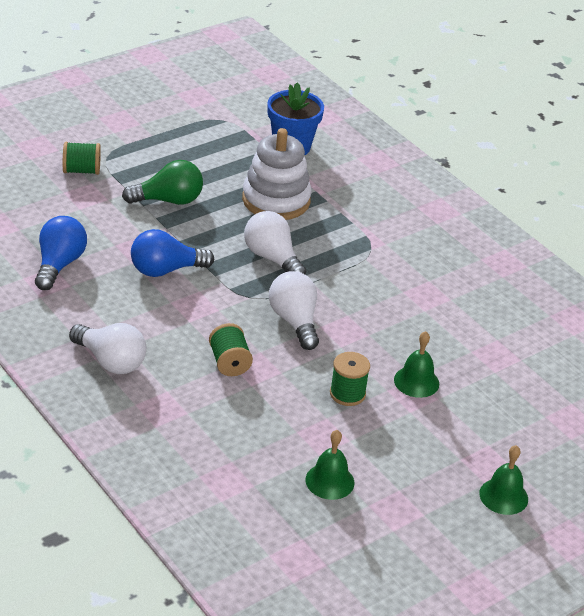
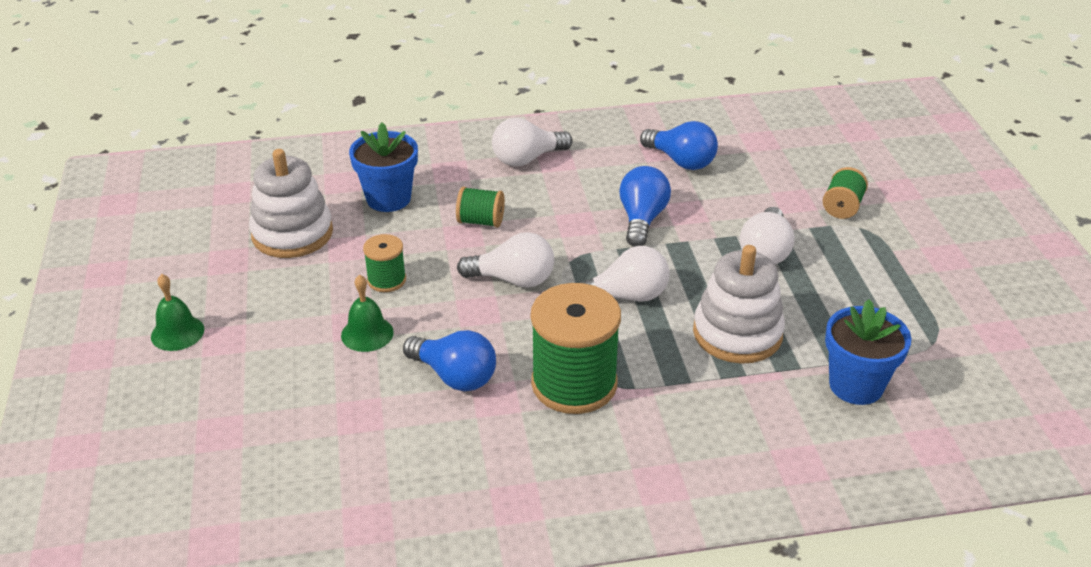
camera: 120 degrees right, 0 degrees up
green light bulb [122,160,203,205] -> white light bulb [740,207,795,264]
green bell [305,430,355,500] -> white stacking toy [249,149,333,258]
none -> blue flower pot [349,122,418,212]
none -> blue light bulb [403,330,496,391]
none -> green spool [531,283,621,414]

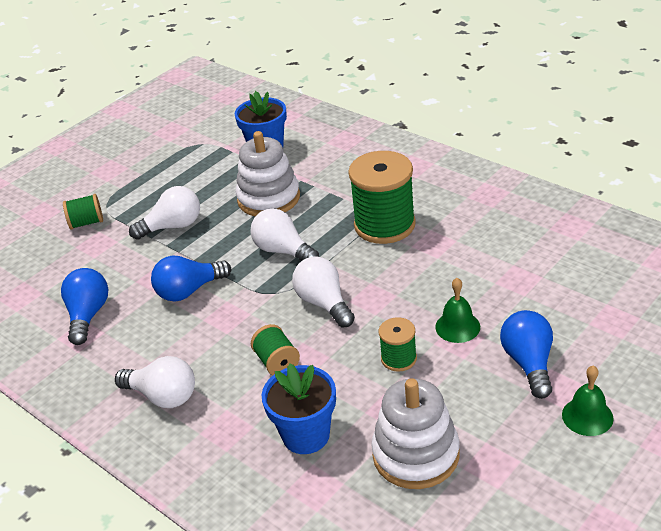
camera: 125 degrees left, 0 degrees up
blue light bulb [403,330,496,391] -> blue light bulb moved to [500,310,553,399]

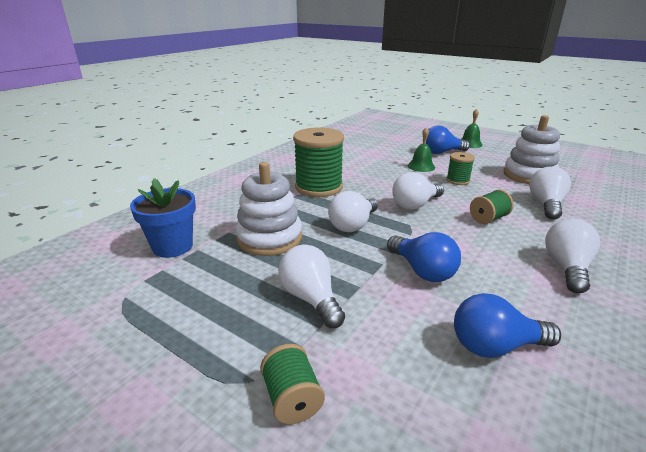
camera: 100 degrees left, 10 degrees down
blue flower pot [261,363,336,454] -> white light bulb [530,166,571,220]

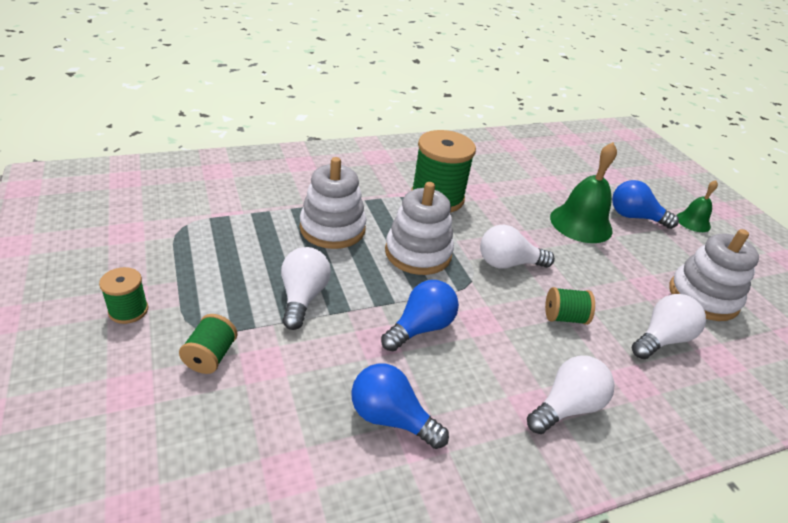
camera: 30 degrees right, 10 degrees up
blue flower pot [130,178,196,258] -> none
white light bulb [328,191,378,232] -> white stacking toy [385,182,454,275]
blue light bulb [387,232,461,282] -> blue light bulb turned 135 degrees counterclockwise [381,280,459,351]
green bell [408,127,435,172] -> green bell [550,142,617,243], size x1.78
green spool [446,152,475,185] -> green spool moved to [99,267,148,324]

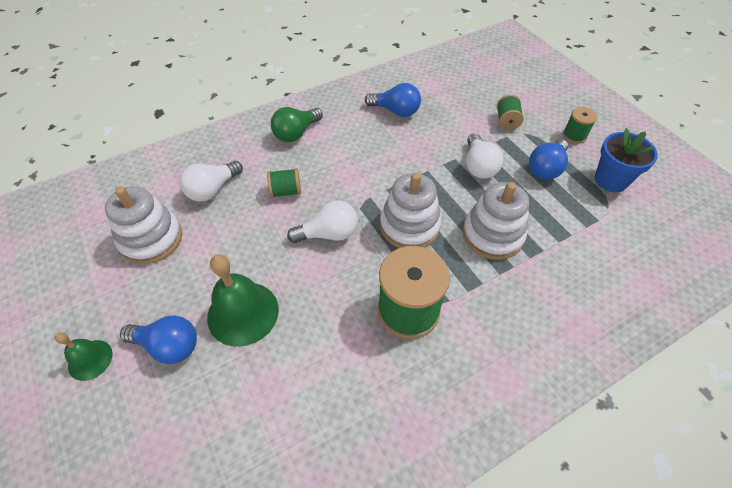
camera: 175 degrees right, 15 degrees up
blue light bulb [381,280,459,351] -> blue light bulb moved to [529,139,568,180]
white light bulb [527,356,615,434] -> green light bulb [271,107,323,142]
none -> blue flower pot [595,128,658,192]

